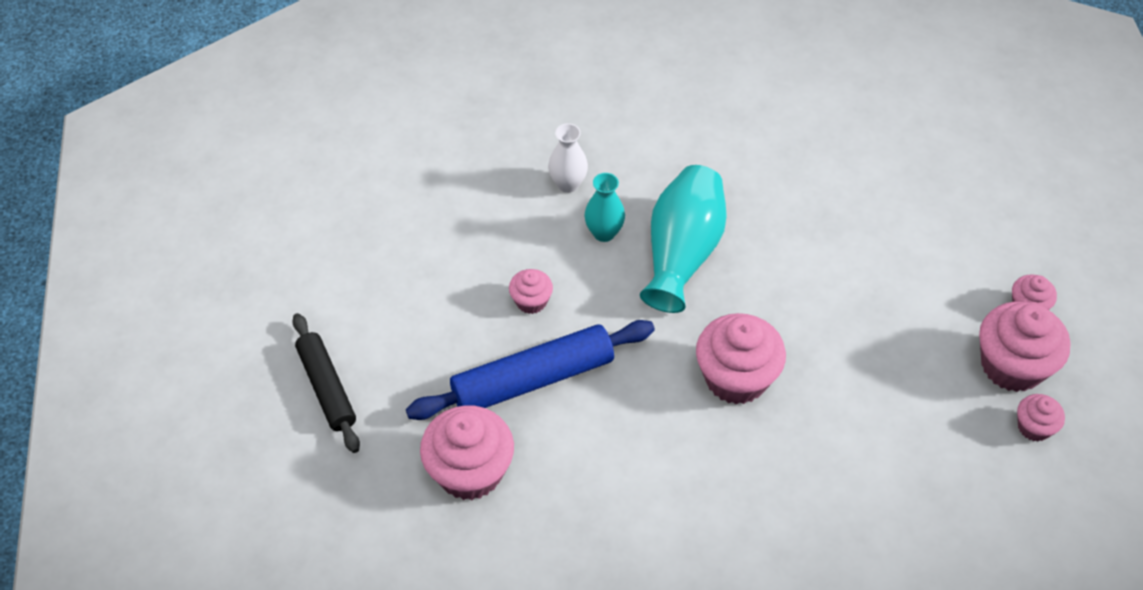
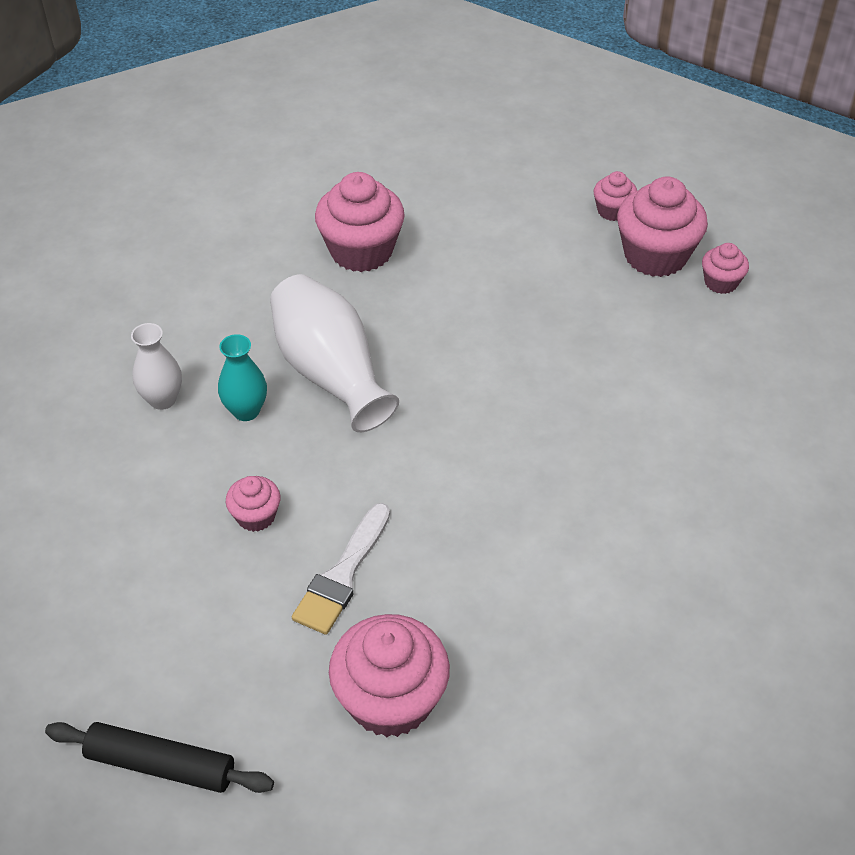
camera: 50 degrees left, 5 degrees down
blue rolling pin [406,320,655,420] -> white brush [292,503,390,635]
turquoise vase [640,165,727,313] -> white vase [270,274,399,432]
pink cupcake [696,313,786,405] -> pink cupcake moved to [315,172,405,272]

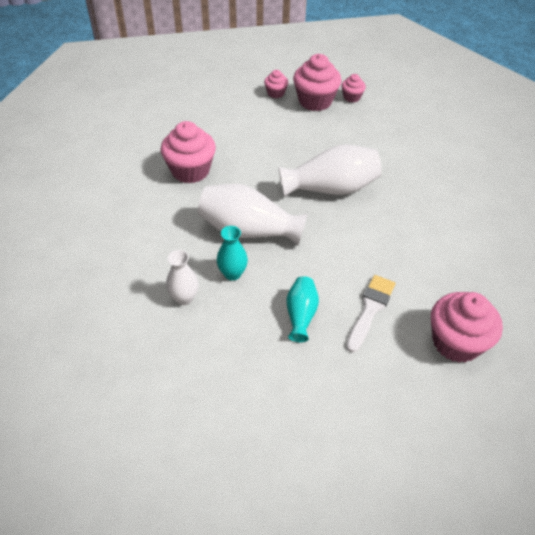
camera: 45 degrees left, 0 degrees up
black rolling pin [45,722,274,793] -> none
pink cupcake [226,476,281,532] -> turquoise vase [287,276,319,342]
white brush [292,503,390,635] -> white brush turned 135 degrees counterclockwise [346,275,395,353]
none -> white vase [279,144,382,197]

